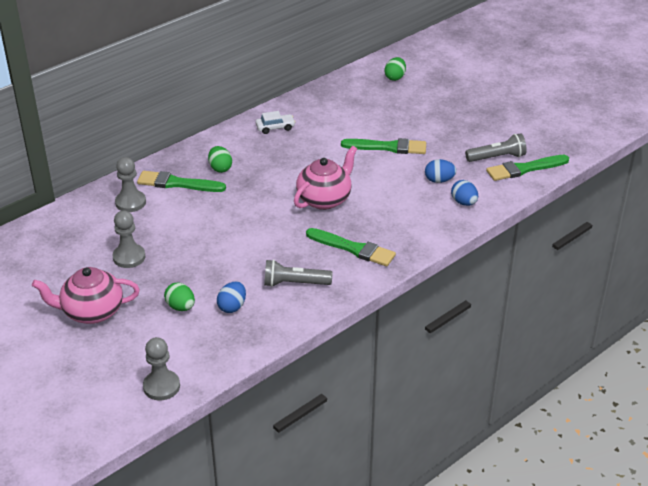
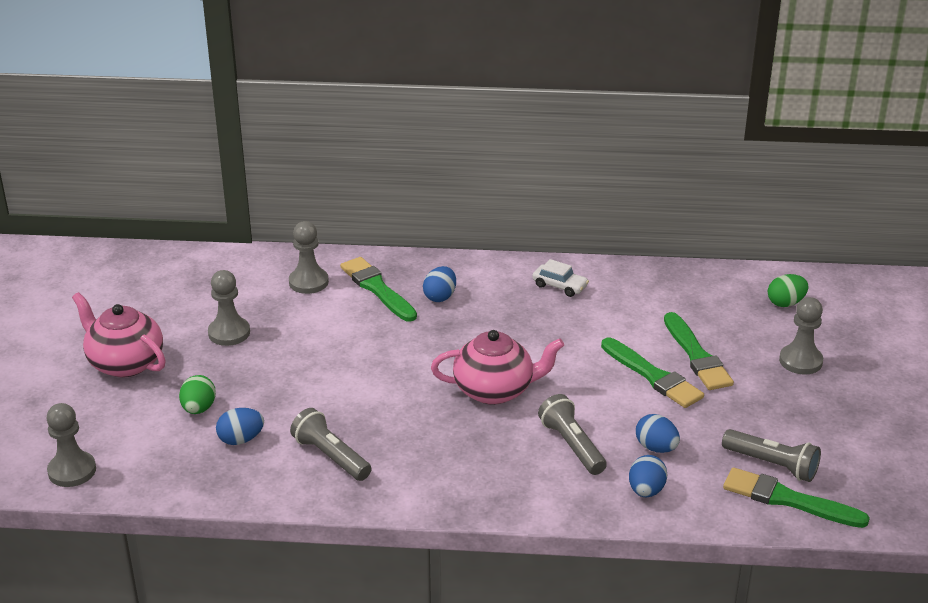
camera: 45 degrees right, 5 degrees down
green egg [208,146,232,173] -> blue egg [423,266,456,302]
green brush [306,228,396,266] -> green brush moved to [664,312,734,390]
none -> grey flashlight [538,394,607,475]
none -> grey pawn [779,297,823,374]

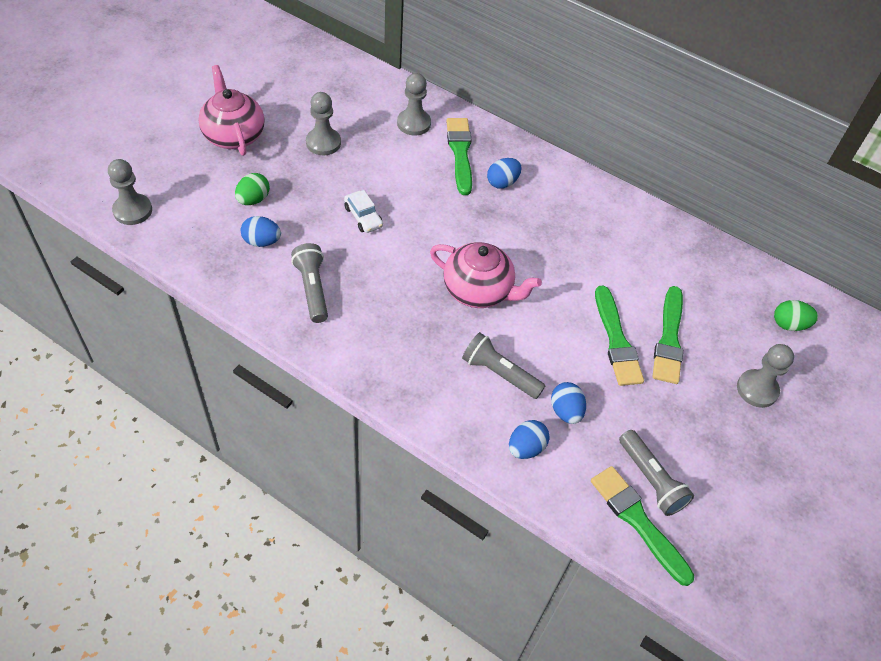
camera: 25 degrees right, 20 degrees up
white car [532,259,589,297] -> white car moved to [344,190,383,233]
grey flashlight [538,394,607,475] -> grey flashlight turned 60 degrees counterclockwise [462,332,545,399]

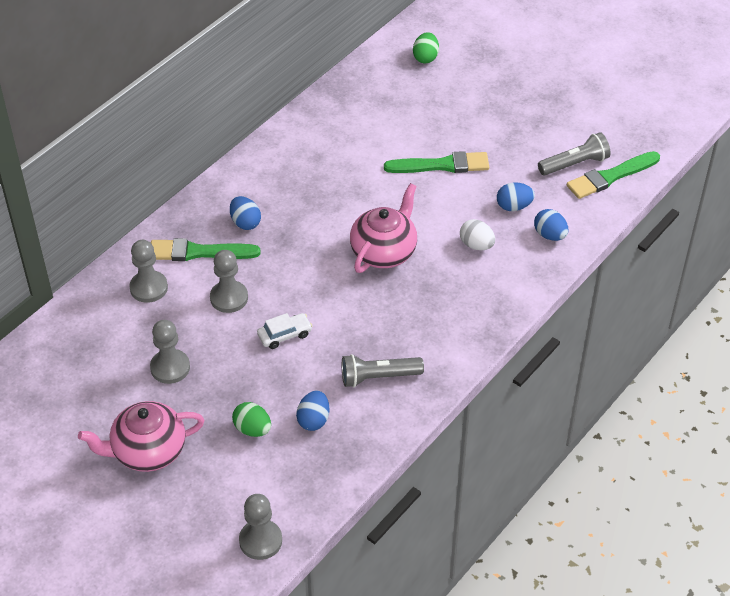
camera: 80 degrees left, 5 degrees down
grey flashlight [462,332,545,399] -> white egg [460,219,495,250]
green brush [652,286,683,384] -> none
grey pawn [737,344,794,408] -> grey pawn moved to [210,250,248,313]

